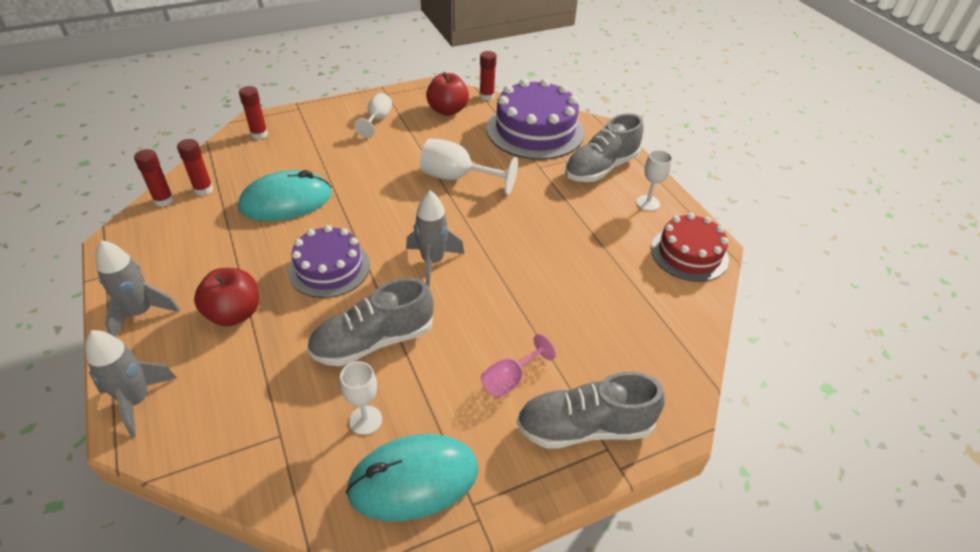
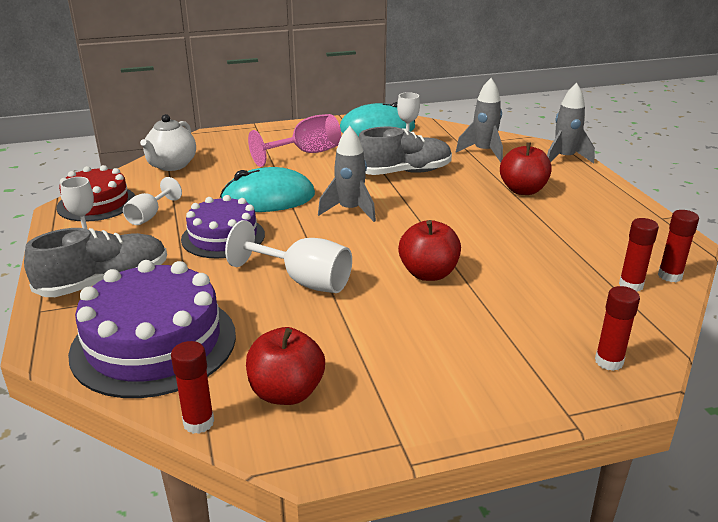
camera: 170 degrees left, 15 degrees down
grey rocket [96,240,180,337] -> grey rocket moved to [456,78,503,163]
turquoise mouse [238,170,332,221] -> turquoise mouse moved to [220,167,315,212]
purple cake [288,225,370,298] -> purple cake moved to [181,195,265,258]
white goblet [354,93,392,138] -> white goblet moved to [123,177,182,225]
pink goblet [481,334,556,398] -> pink goblet [248,114,341,167], size x1.61
grey shoe [516,372,665,449] -> none
none -> white teapot [140,114,196,171]
none -> red apple [398,220,461,281]

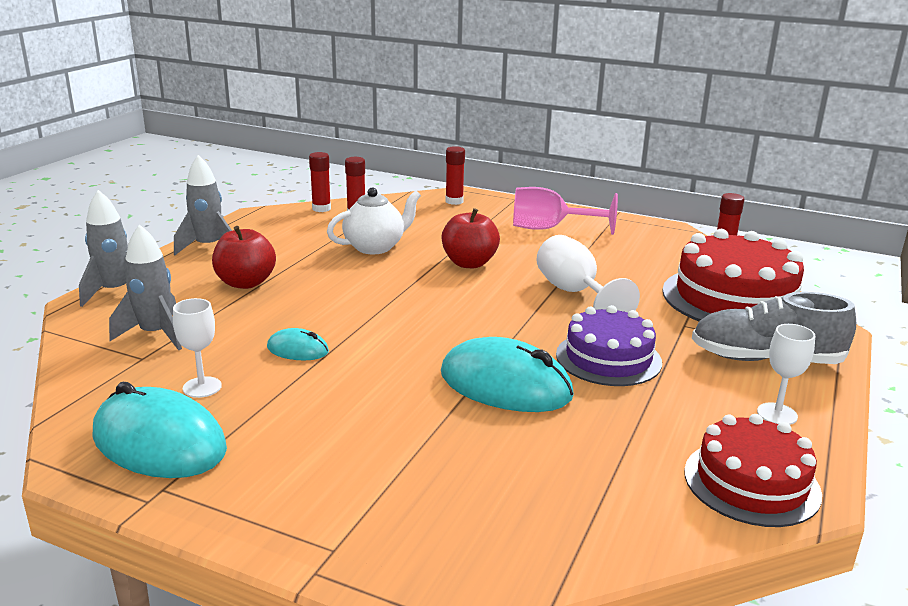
camera: 140 degrees left, 5 degrees down
purple cake [68,260,236,398] -> red cake [662,229,804,321]
white goblet [123,177,182,225] -> none
white teapot [140,114,196,171] -> white teapot moved to [327,187,421,254]
red apple [246,327,325,405] -> none
pink goblet [248,114,341,167] -> pink goblet moved to [513,187,618,235]
grey rocket [318,126,376,222] -> grey rocket moved to [174,155,232,255]
grey shoe [359,127,452,175] -> turquoise mouse [267,328,329,360]

